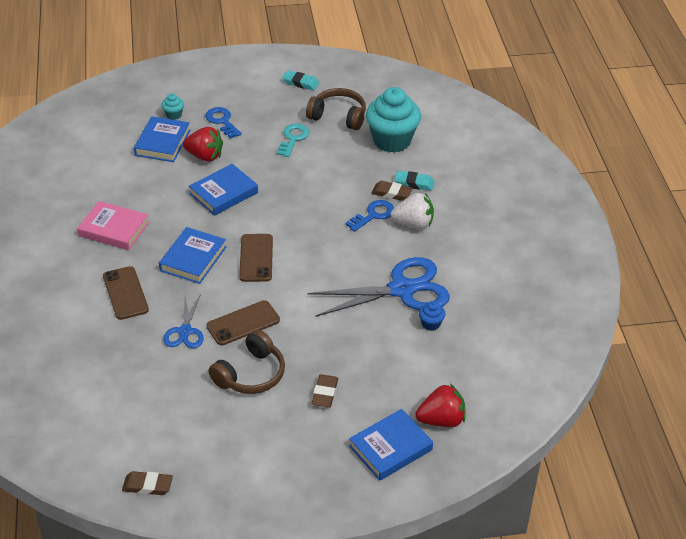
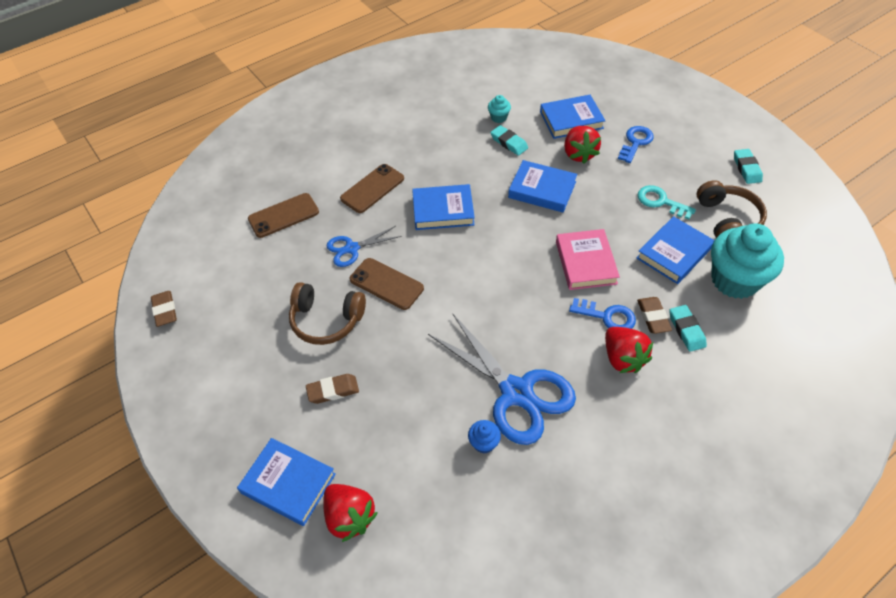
camera: 65 degrees right, 10 degrees up
pink book [77,201,149,250] -> pink book moved to [556,229,620,290]
turquoise cupcake [162,93,184,120] -> turquoise cupcake moved to [488,95,511,123]
brown phone [239,234,273,282] -> brown phone moved to [248,193,319,238]
turquoise key [277,124,309,157] -> turquoise key turned 135 degrees counterclockwise [637,185,696,220]
white strawberry [391,193,434,229] -> red strawberry [605,327,653,373]
none -> turquoise eraser [490,125,528,156]
none -> blue book [637,216,714,284]

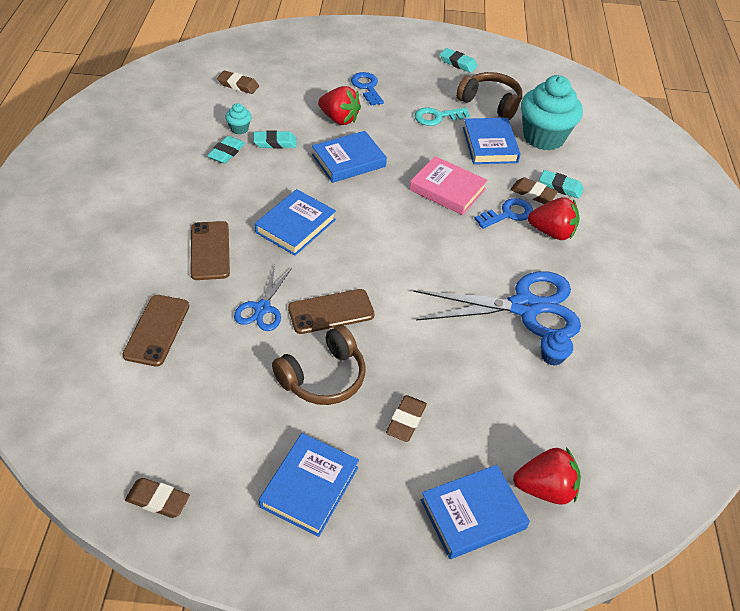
camera: 55 degrees left, 5 degrees down
blue book [540,95,605,139] -> blue book moved to [259,433,359,537]
none -> turquoise eraser [207,136,245,164]
none -> brown eraser [217,70,259,94]

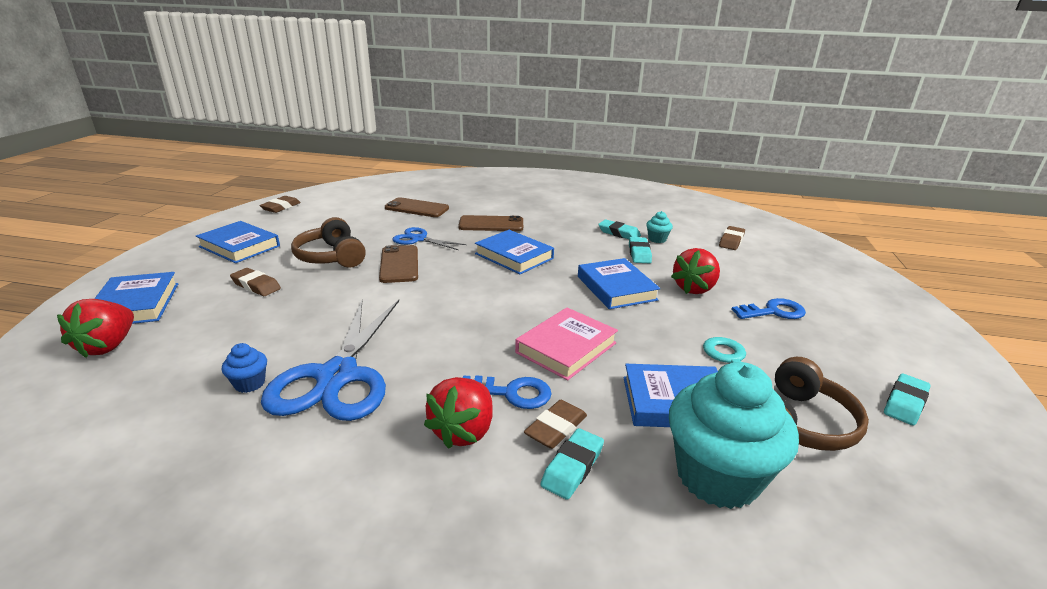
camera: 100 degrees right, 20 degrees down
blue key [474,198,533,229] -> blue key turned 60 degrees counterclockwise [463,375,552,409]

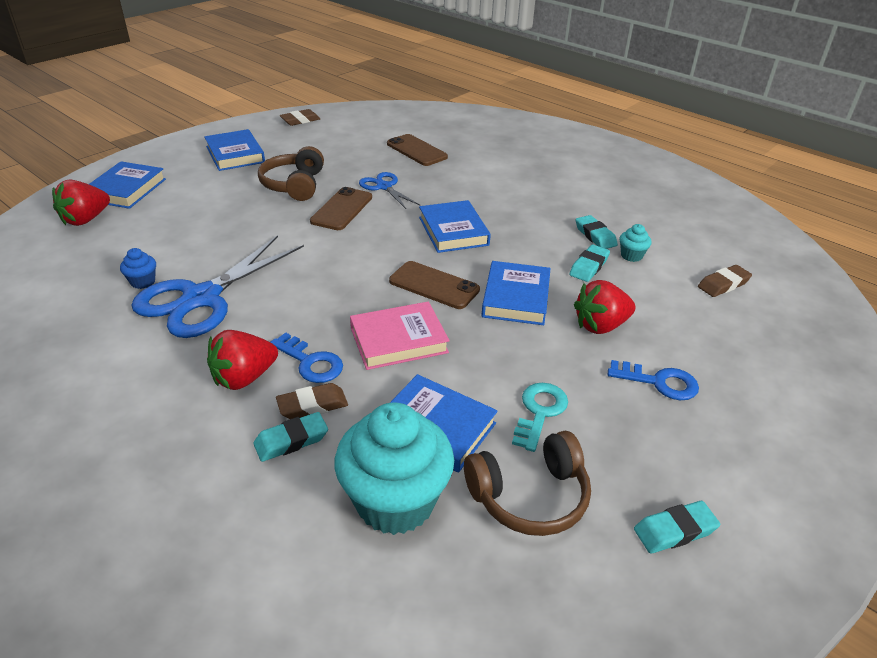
camera: 30 degrees right, 10 degrees up
brown eraser [230,268,281,296] -> none
brown phone [458,215,523,231] -> brown phone moved to [389,261,480,309]

